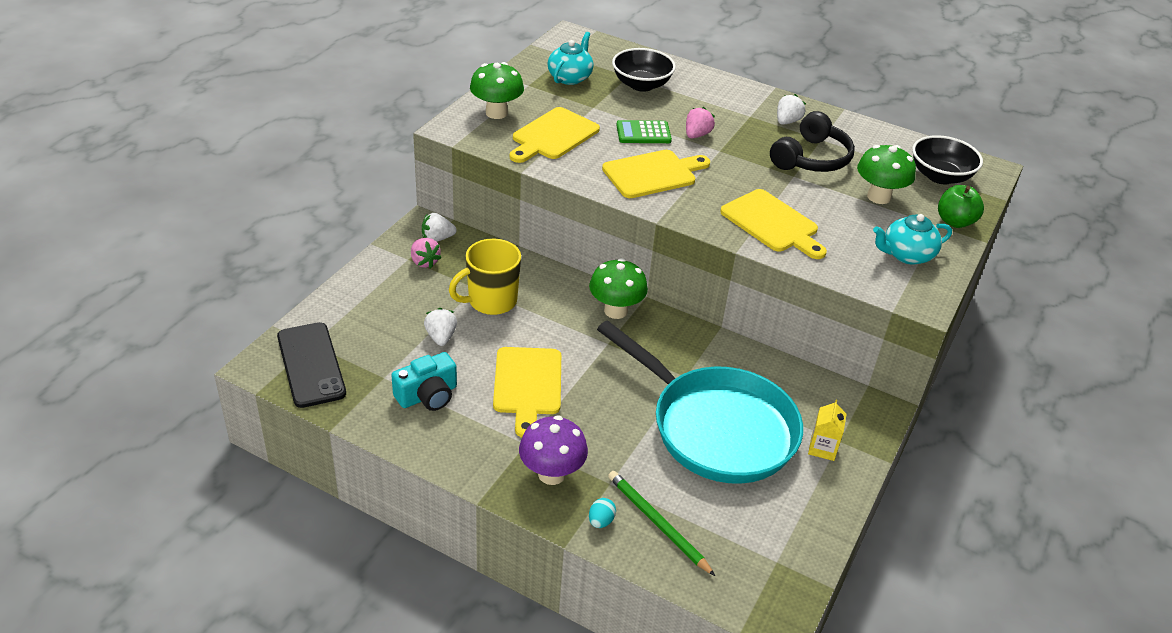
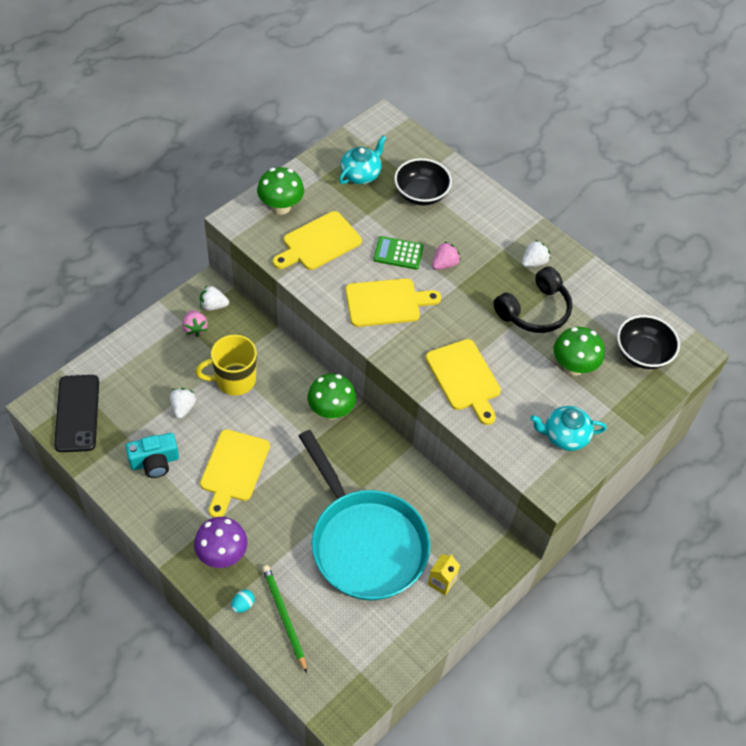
camera: 15 degrees right, 15 degrees up
green apple [938,185,984,228] -> none

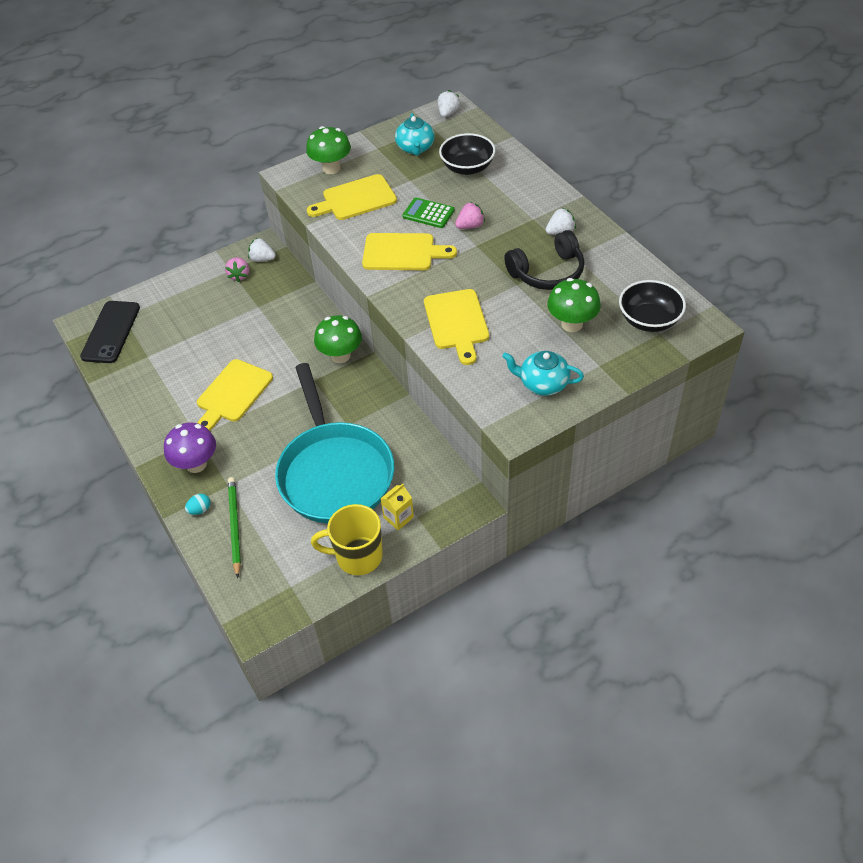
camera: 20 degrees right, 5 degrees down
turquoise camera [126,433,179,478] -> none
white strawberry [170,388,196,419] -> white strawberry moved to [438,90,460,117]
yellow mug [195,335,257,395] -> yellow mug moved to [311,504,383,575]
turquoise teapot [339,135,386,184] -> turquoise teapot turned 120 degrees clockwise [395,113,435,156]

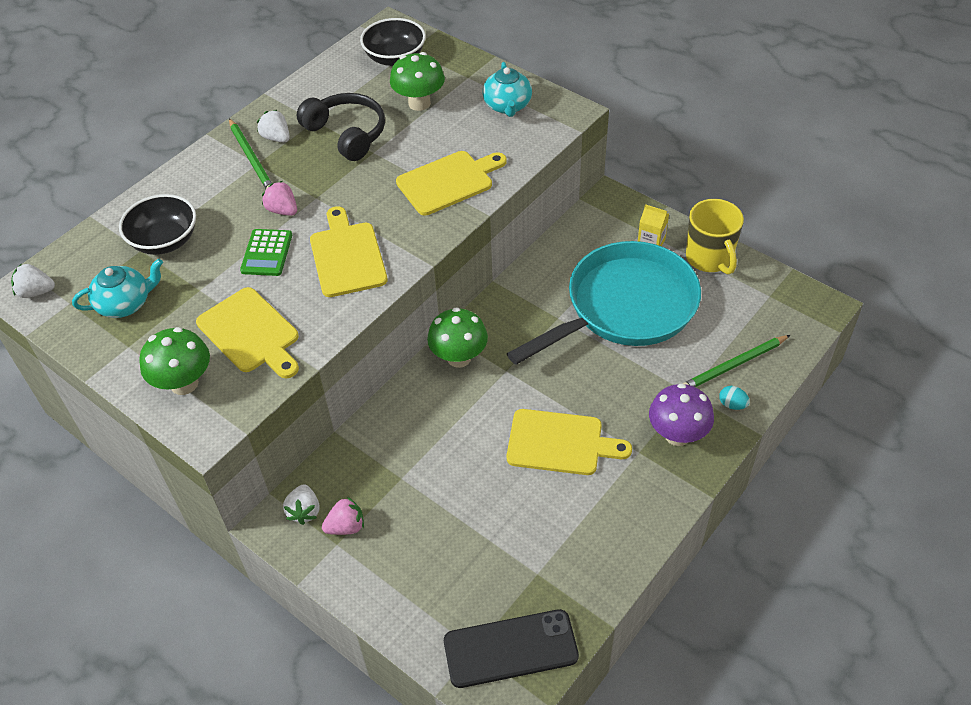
camera: 110 degrees left, 0 degrees up
none -> green pencil [229,118,272,189]

